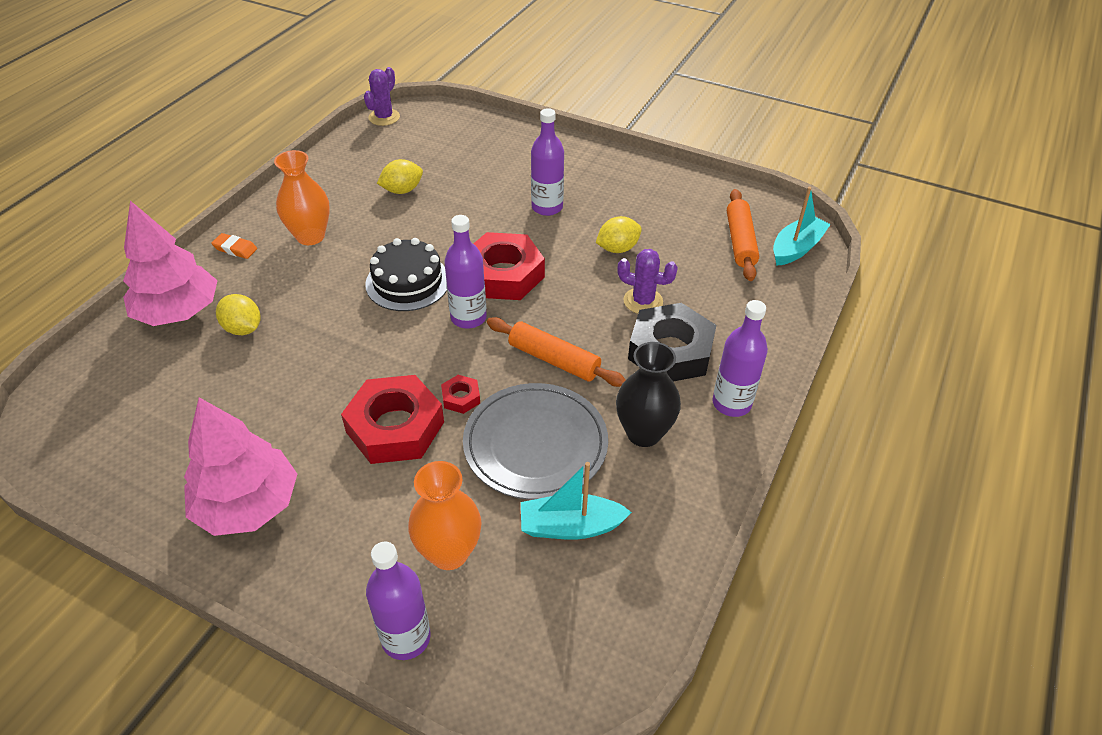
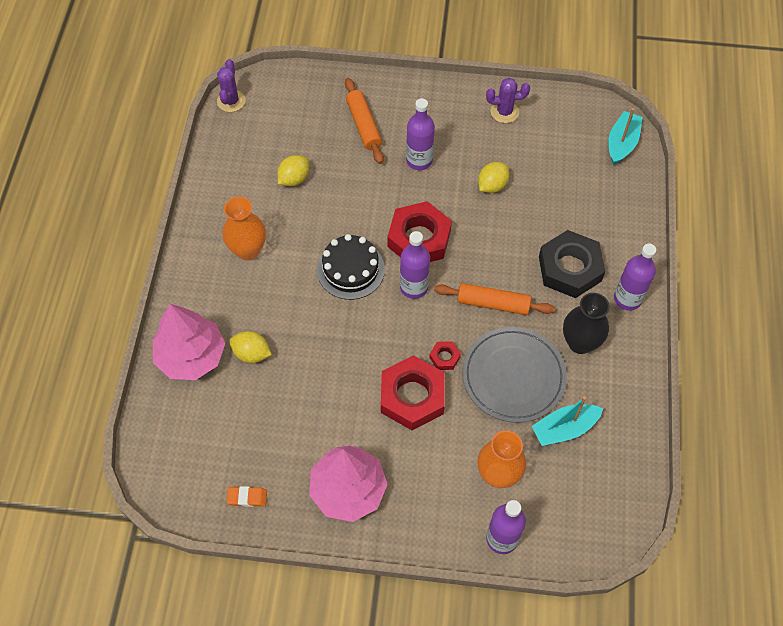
camera: 20 degrees left, 15 degrees up
orange eraser [211,233,257,259] -> orange eraser moved to [227,486,267,507]
purple cactus [617,249,678,314] -> purple cactus moved to [486,78,530,123]
orange rolling pin [727,189,759,281] -> orange rolling pin moved to [345,78,384,164]

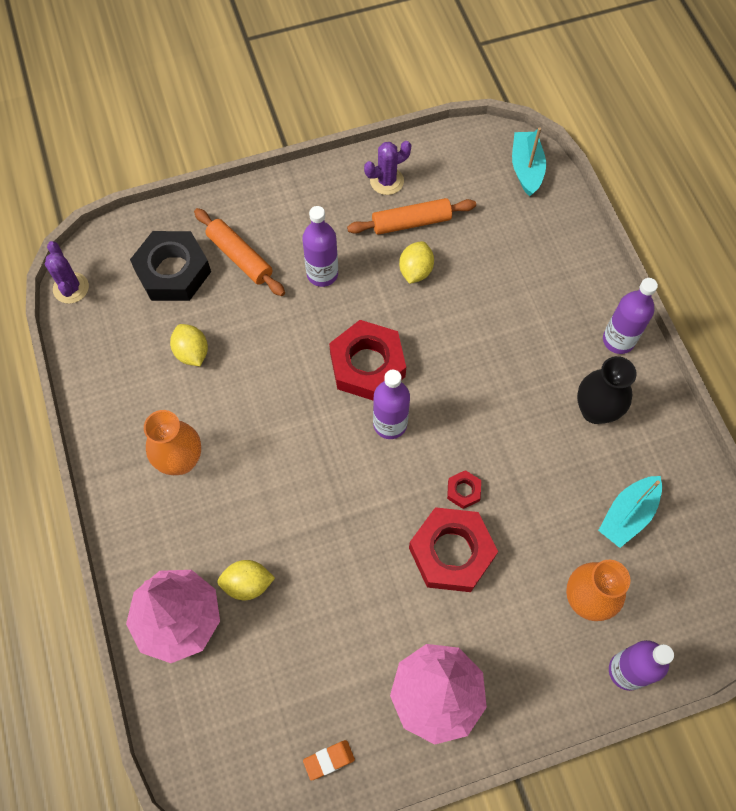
camera: 25 degrees left, 5 degrees up
yellow lemon [277,155,309,186] -> yellow lemon turned 45 degrees counterclockwise [170,324,208,366]
black cake [317,234,385,300] -> none
orange rolling pin [434,283,555,315] -> orange rolling pin moved to [347,198,476,235]
grey plate [462,327,567,423] -> none
black nut [539,230,606,298] -> black nut moved to [130,231,211,301]

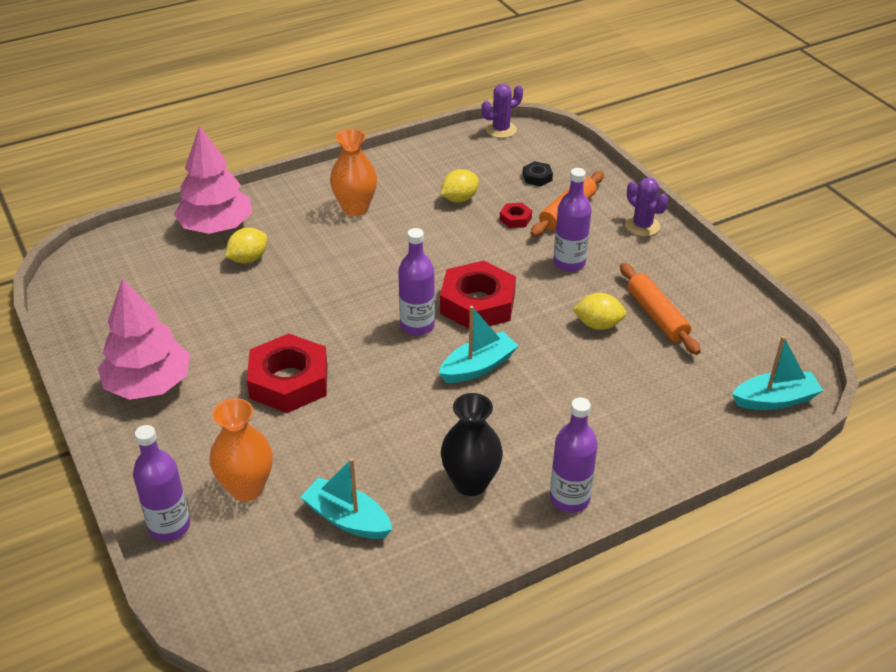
camera: 80 degrees right, 25 degrees down
black nut [130,231,211,301] -> black nut [523,161,553,186], size x0.44
yellow lemon [217,560,275,600] -> yellow lemon turned 60 degrees clockwise [225,228,267,264]
orange eraser [303,740,355,781] -> none
purple cactus [364,141,411,195] -> purple cactus moved to [625,177,668,236]
red nut [447,470,481,509] -> red nut moved to [500,203,532,228]
none -> turquoise boat [439,306,518,383]

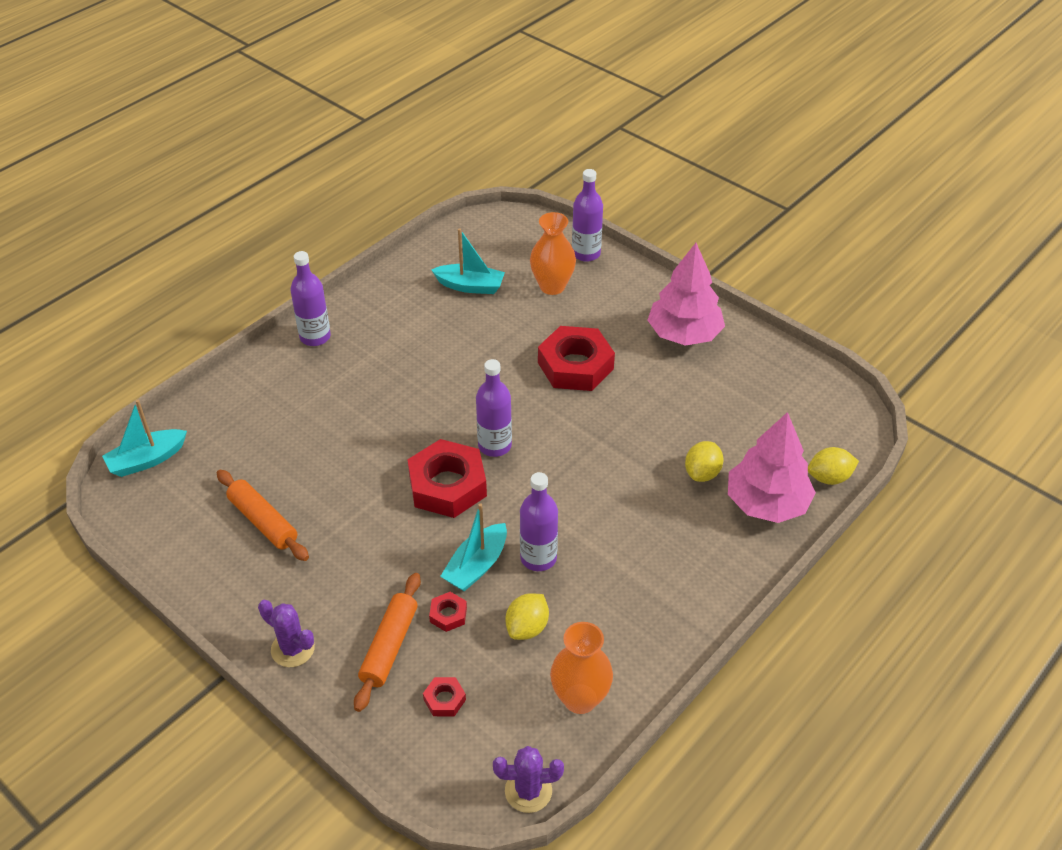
camera: 160 degrees right, 5 degrees up
orange vase [330,129,377,216] -> orange vase moved to [550,622,613,714]
turquoise boat [439,306,518,383] -> turquoise boat moved to [440,503,507,591]
black vase [441,393,503,496] -> none
purple cactus [481,84,523,138] -> purple cactus turned 45 degrees clockwise [493,746,564,813]
black nut [523,161,553,186] -> red nut [423,677,466,716]
purple bottle [553,168,592,272] -> purple bottle moved to [520,472,558,571]
yellow lemon [573,293,627,330] -> yellow lemon moved to [808,447,859,485]

